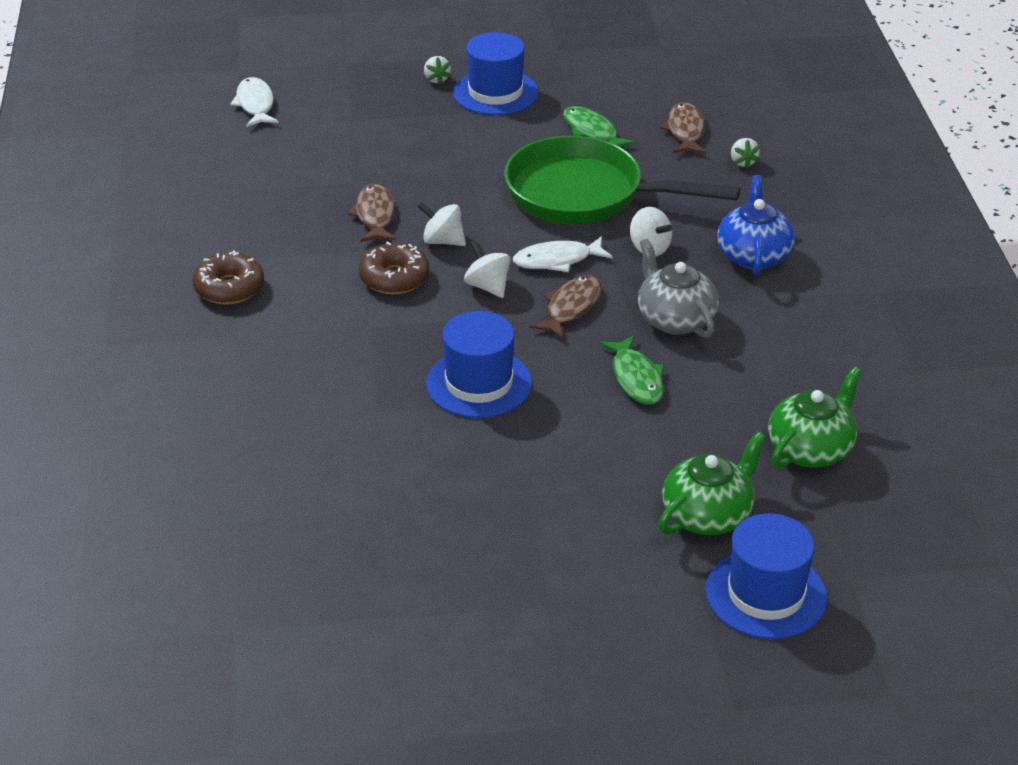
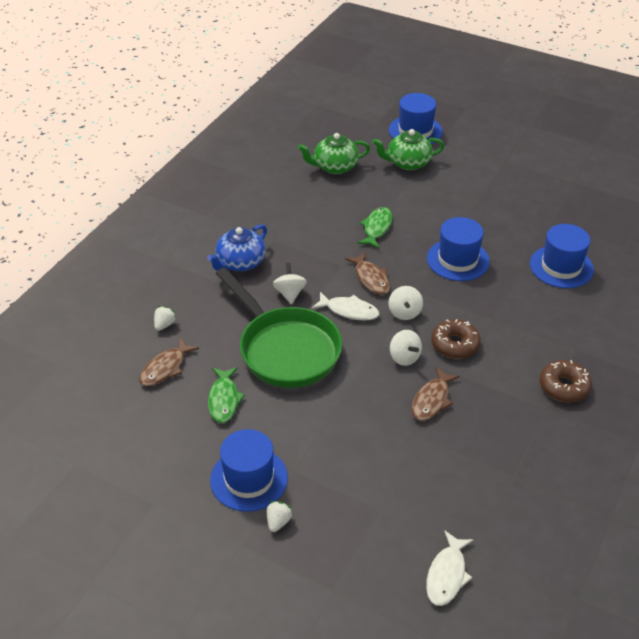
camera: 145 degrees left, 5 degrees up
brown fish [530,275,601,339] -> brown fish turned 90 degrees counterclockwise [345,252,390,295]
grey teapot [638,239,719,338] -> none
none -> blue hat [530,224,594,288]

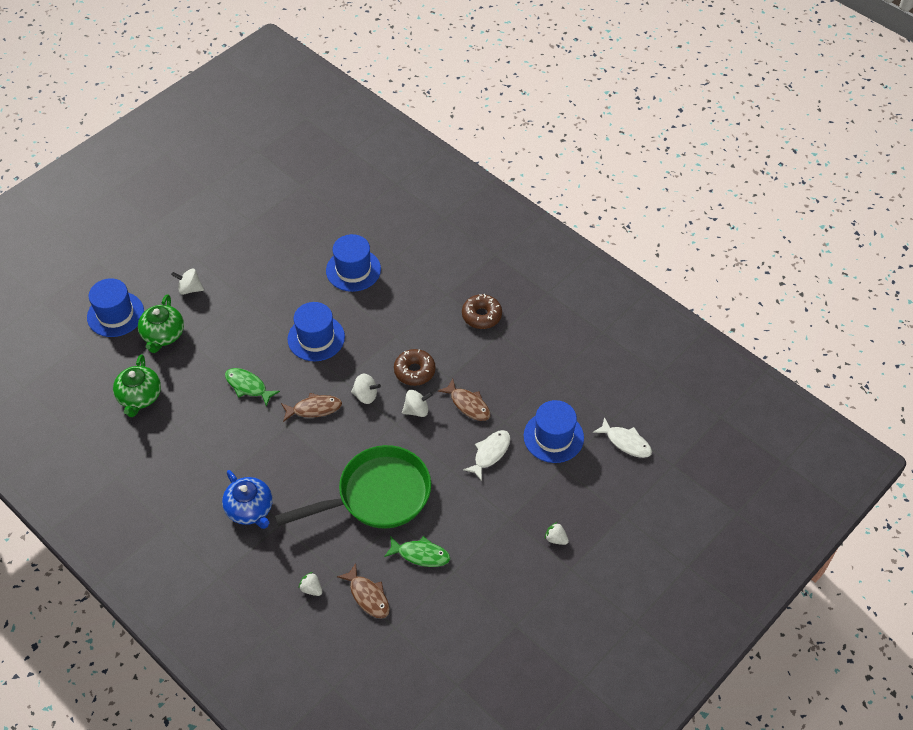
camera: 75 degrees left, 10 degrees up
blue hat [210,429,288,512] -> blue hat moved to [524,400,584,463]
white spinning top [273,263,307,304] -> white spinning top moved to [171,269,204,295]
white fish [312,292,379,321] -> white fish moved to [463,430,510,481]

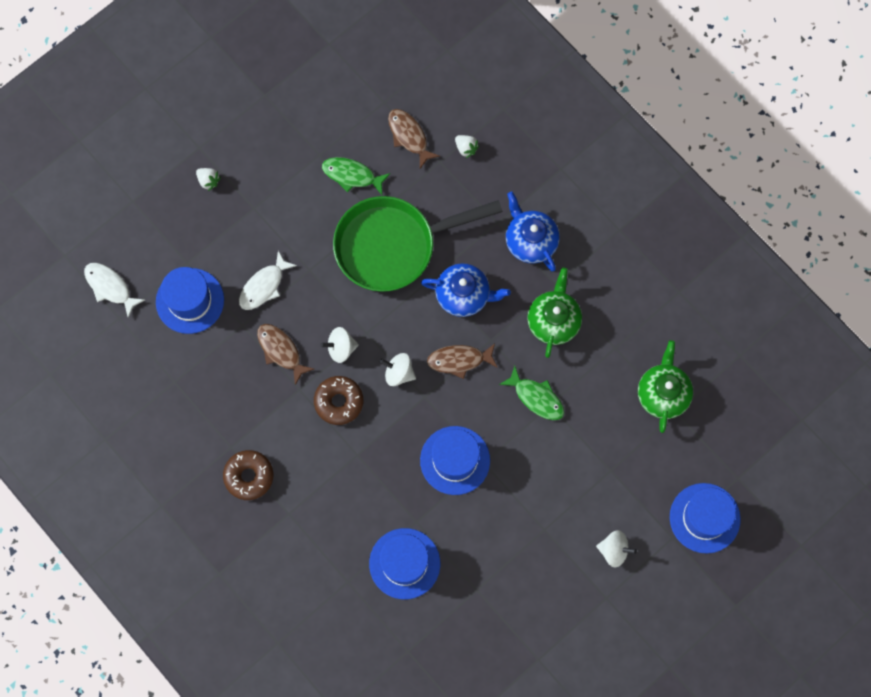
camera: 175 degrees left, 20 degrees up
green teapot [138,294,184,353] -> green teapot moved to [527,268,582,358]
none -> blue teapot [421,263,511,317]

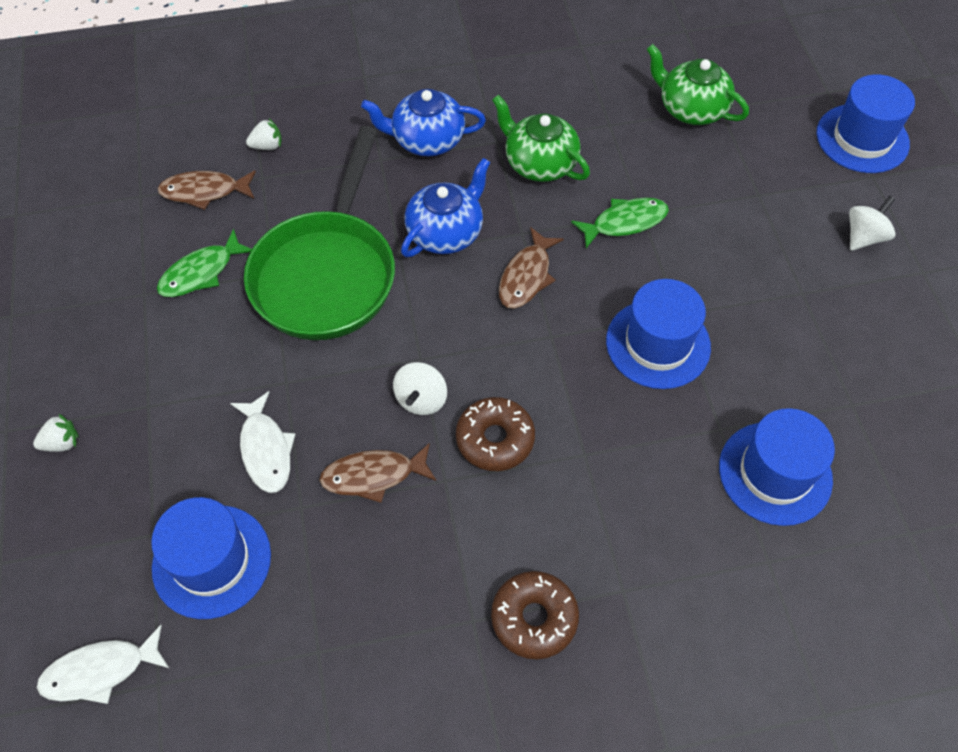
camera: 60 degrees left, 15 degrees down
white spinning top [380,353,416,386] -> none

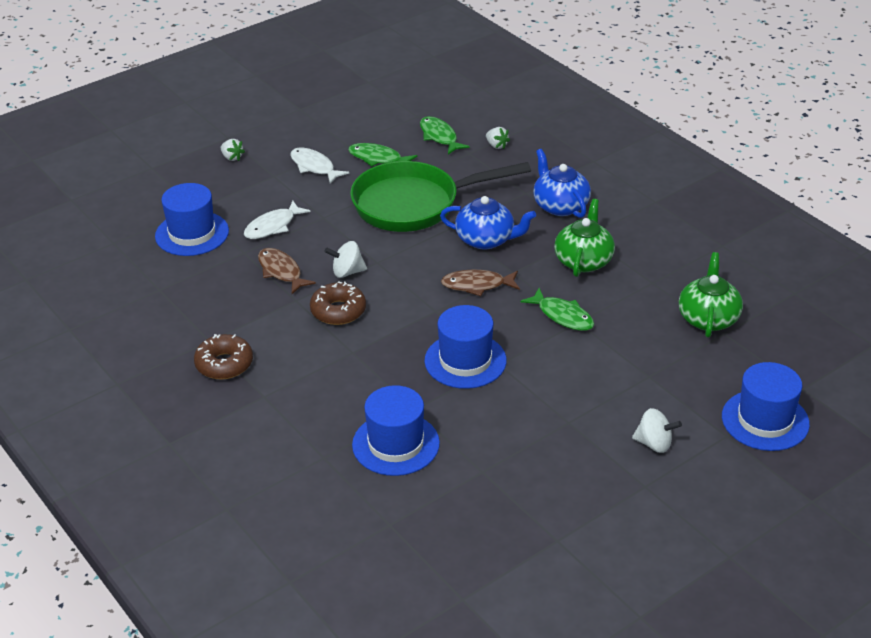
camera: 65 degrees right, 20 degrees down
white fish [37,625,169,704] -> white fish moved to [290,148,349,184]
brown fish [158,171,256,210] -> green fish [420,116,470,155]

